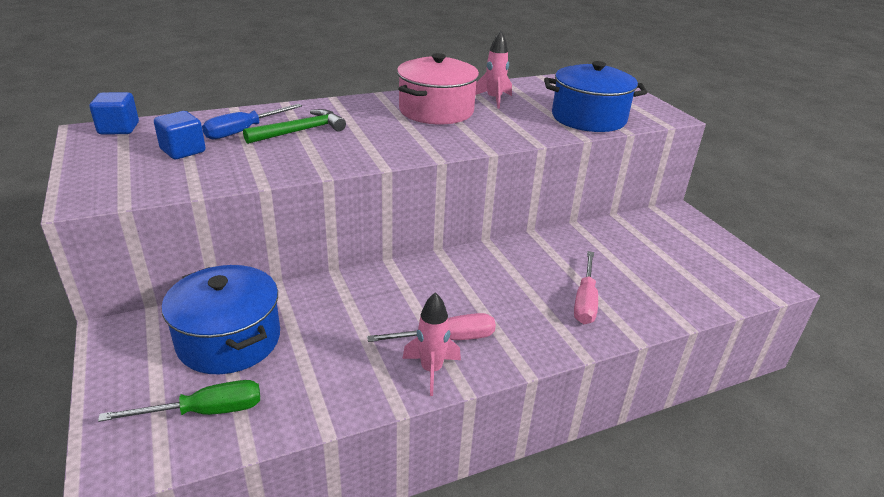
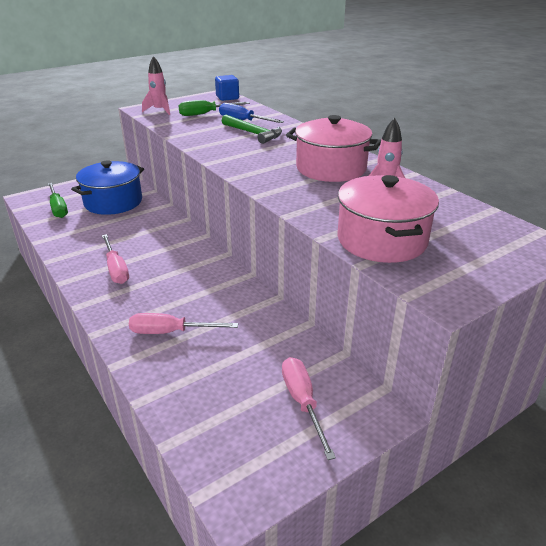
camera: 80 degrees right, 0 degrees up
blue cube [154,111,206,159] -> green screwdriver [179,100,250,116]
pink rocket [402,292,461,396] -> pink rocket moved to [142,56,170,115]
blue pot [544,61,647,132] -> pink pot [337,175,439,263]
none -> pink screwdriver [282,357,336,460]

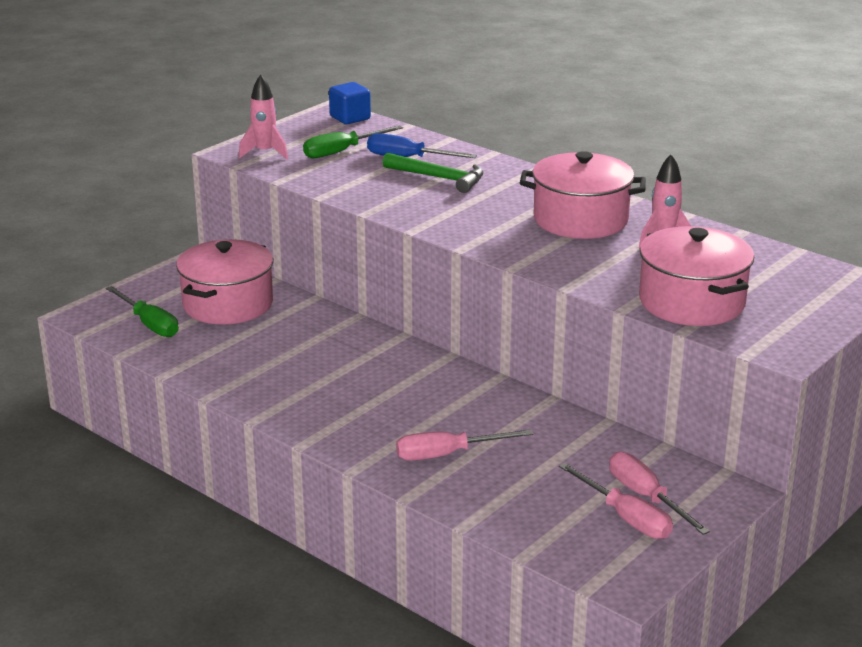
camera: 15 degrees left, 5 degrees down
blue pot [71,160,144,215] -> pink pot [176,239,273,325]
pink screwdriver [102,234,129,284] -> pink screwdriver moved to [559,463,673,539]

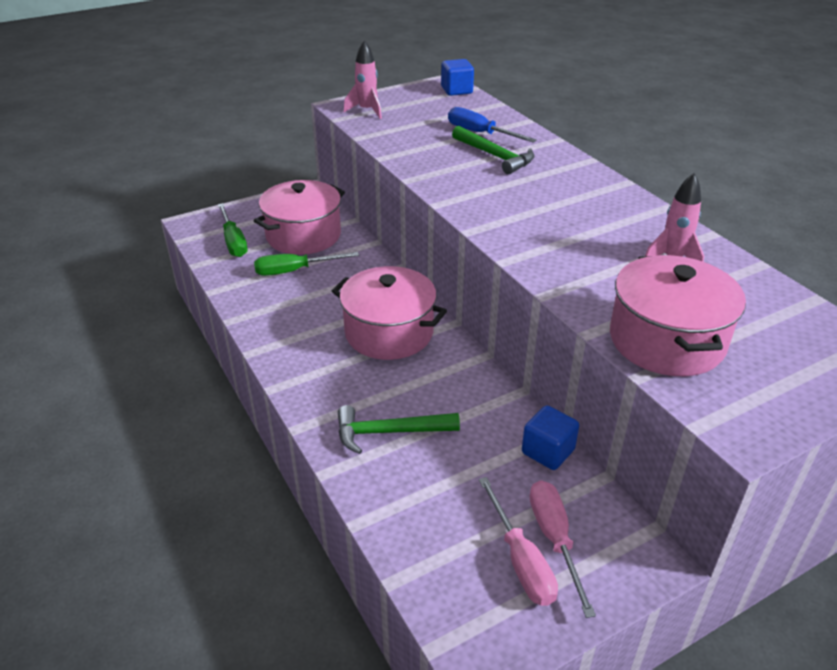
camera: 20 degrees right, 10 degrees up
green screwdriver [303,125,403,158] -> green screwdriver moved to [254,252,359,276]
pink screwdriver [396,429,533,461] -> green hammer [338,405,460,454]
pink pot [520,151,646,239] -> pink pot moved to [332,266,447,360]
none -> blue cube [522,405,579,470]

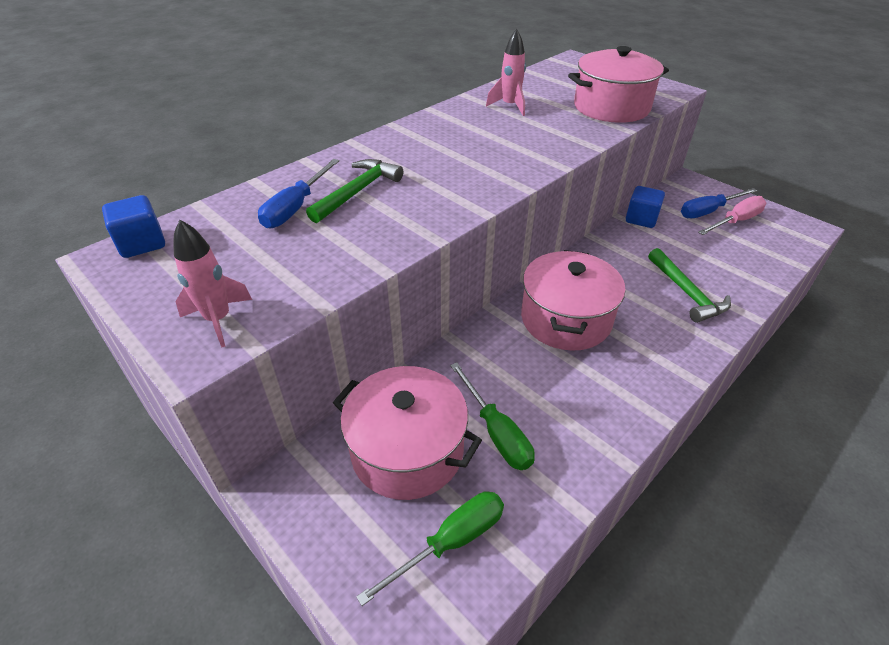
camera: 105 degrees left, 5 degrees up
pink screwdriver [530,480,596,618] -> blue screwdriver [681,188,757,218]

